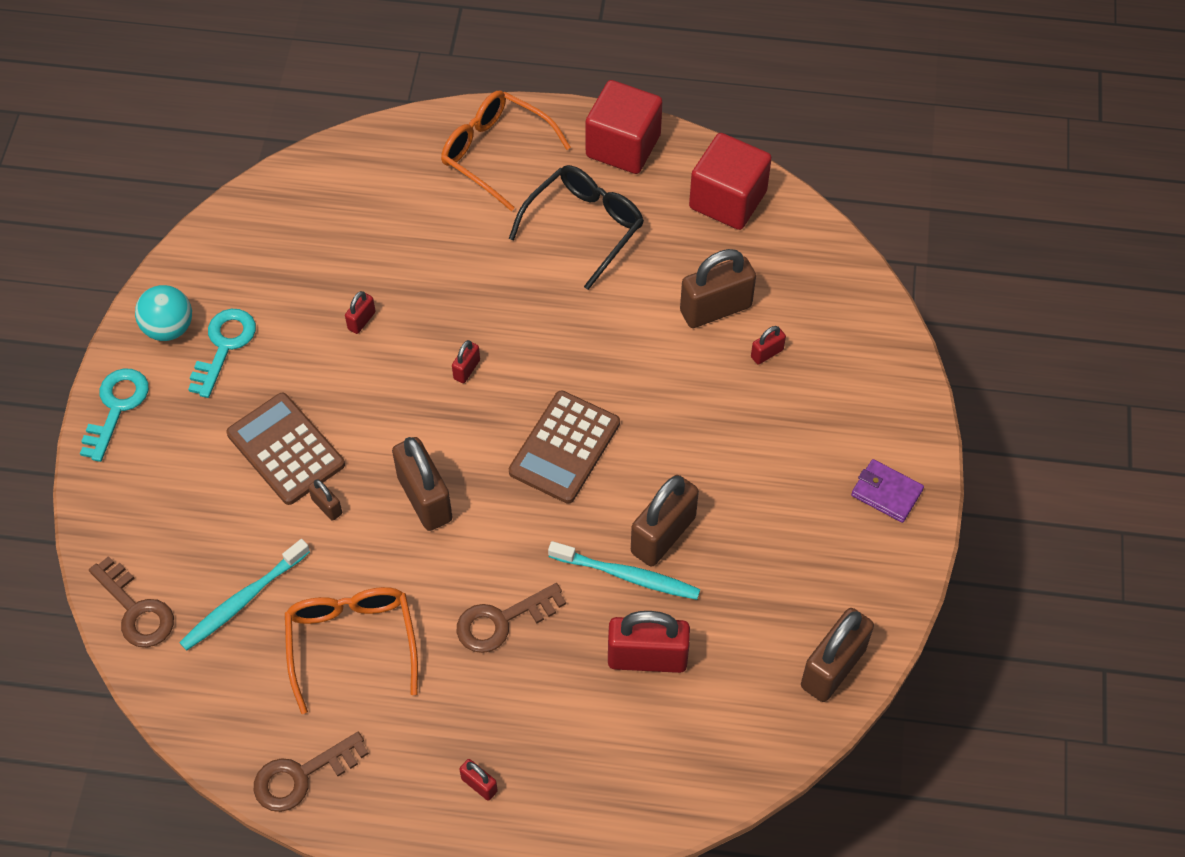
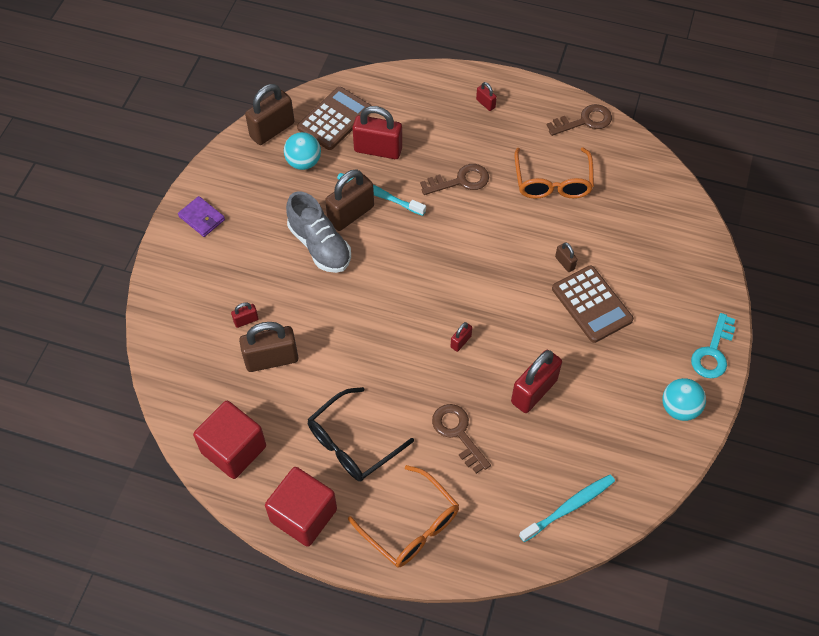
camera: 170 degrees left, 0 degrees up
brown key [89,556,174,647] -> brown key moved to [432,404,491,474]
turquoise toothbrush [179,539,310,651] -> turquoise toothbrush moved to [519,474,615,542]
turquoise key [188,309,256,398] -> none
red padlock [345,291,376,334] -> red padlock [511,350,562,413], size x2.13
brown padlock [392,437,453,531] -> none
brown calculator [509,391,620,504] -> brown calculator moved to [297,87,371,150]
none -> turquoise ball [284,132,321,170]
none -> grey shoe [286,192,351,273]

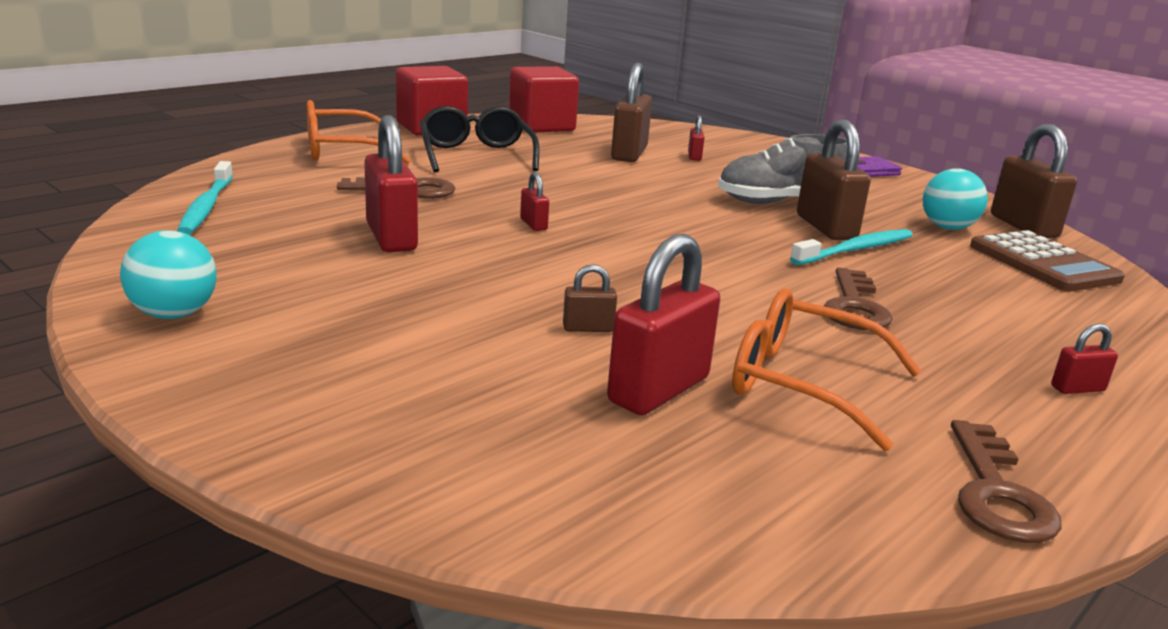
camera: 115 degrees right, 35 degrees down
red padlock [352,106,402,159] -> red padlock moved to [607,234,720,415]
brown calculator [552,266,634,343] -> none
turquoise key [691,313,736,378] -> none

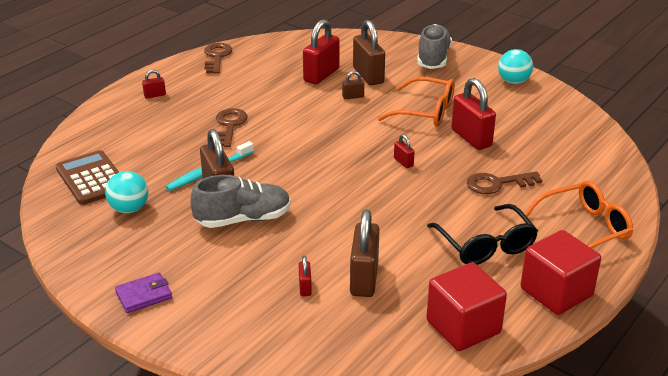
camera: 175 degrees right, 10 degrees up
turquoise toothbrush [177,161,233,235] -> none
orange glasses [732,288,921,451] -> orange glasses moved to [377,77,455,127]
brown padlock [991,124,1077,238] -> brown padlock moved to [353,20,385,86]
none -> grey shoe [417,24,452,69]

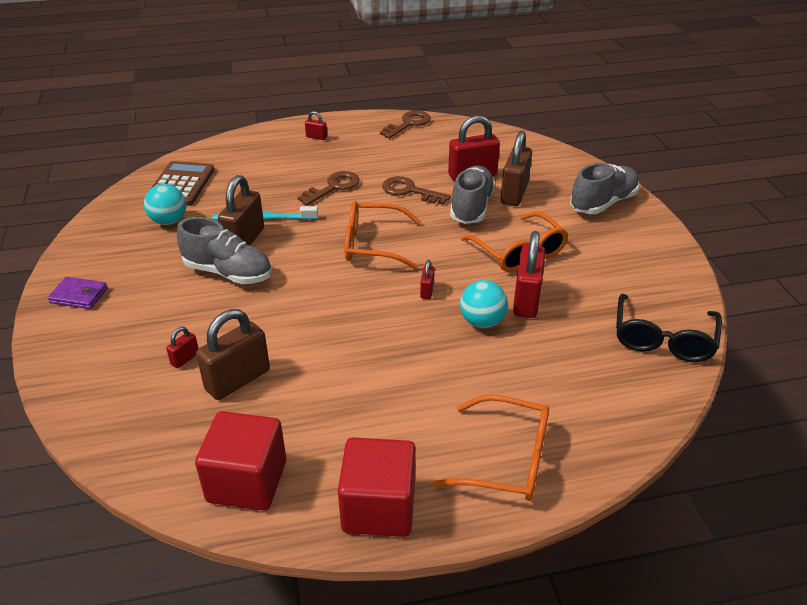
camera: 40 degrees right, 5 degrees up
brown padlock [342,71,364,99] -> grey shoe [450,165,496,224]
black glasses [427,204,538,265] -> black glasses moved to [616,294,722,362]
brown key [467,171,542,194] -> brown key moved to [382,176,451,205]
turquoise ball [498,49,533,84] -> turquoise ball moved to [460,280,508,328]
none -> orange glasses [345,201,421,270]

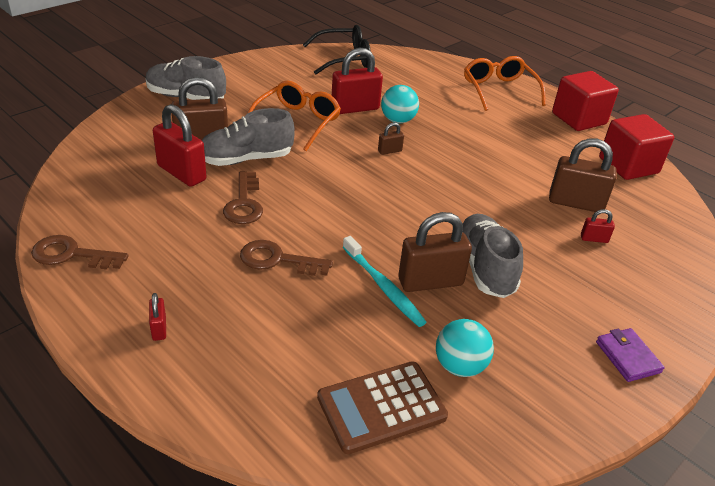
camera: 125 degrees left, 0 degrees up
orange glasses [345,201,421,270] -> none
red padlock [420,260,435,299] -> brown padlock [378,122,404,155]

